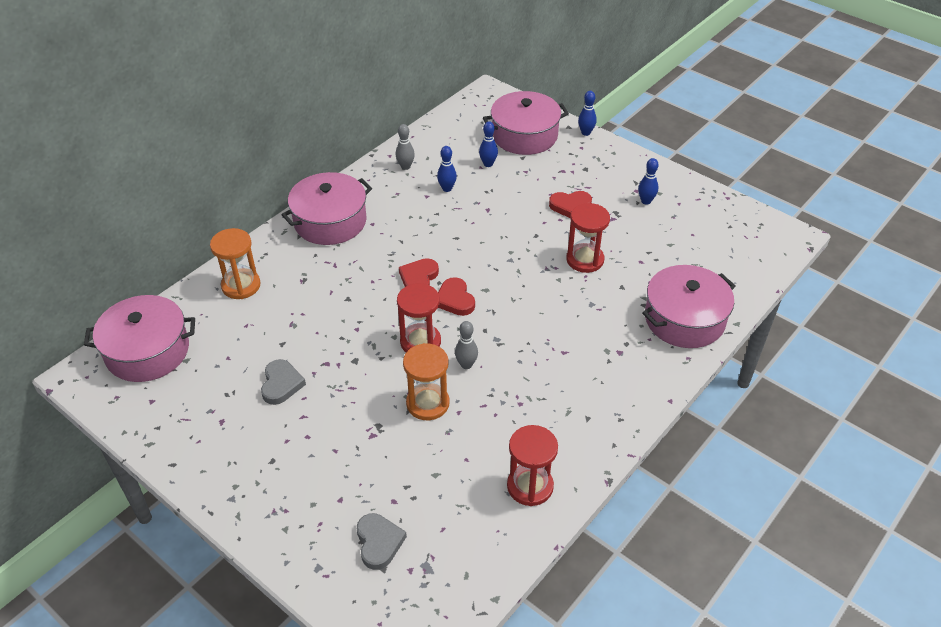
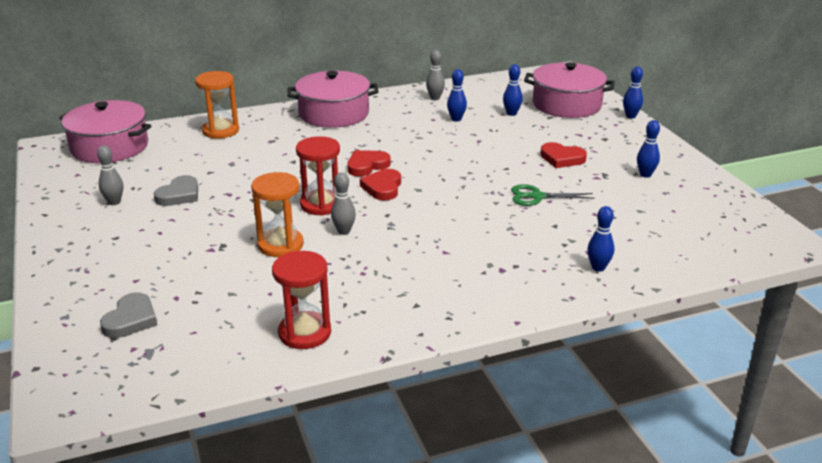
camera: 30 degrees right, 15 degrees down
red hourglass [566,203,610,273] -> green scissors [511,184,595,206]
pink pot [642,265,736,348] -> blue bowling pin [587,206,614,272]
none -> grey bowling pin [97,145,123,205]

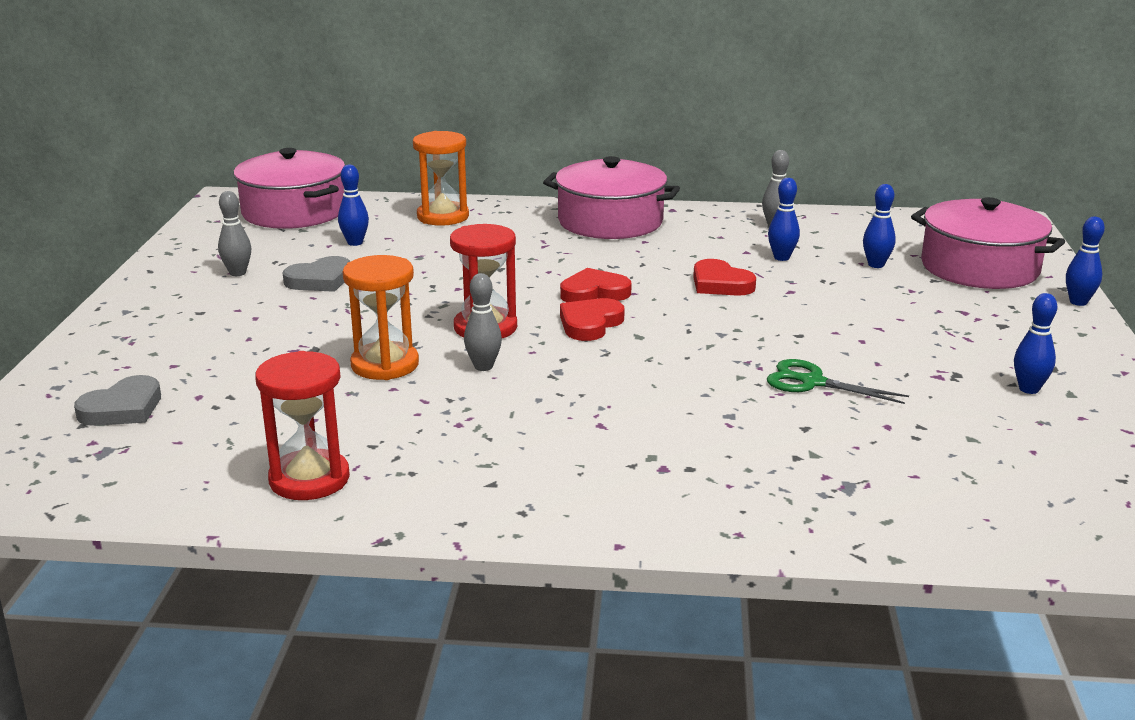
camera: 25 degrees right, 5 degrees down
red heart [540,142,587,168] -> red heart moved to [693,259,756,296]
blue bowling pin [587,206,614,272] -> blue bowling pin moved to [338,165,369,246]

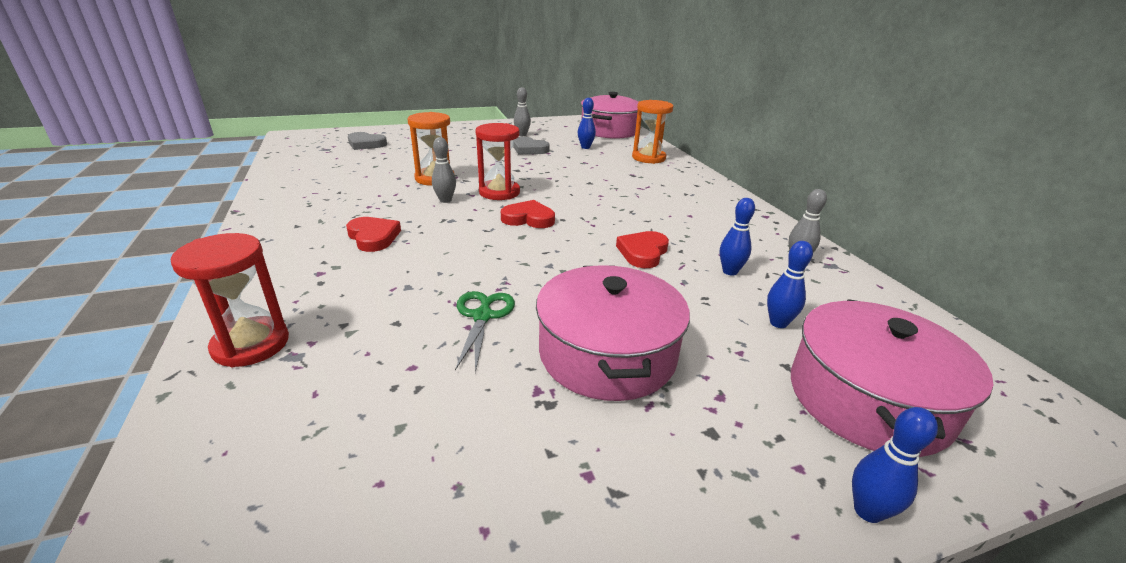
camera: 65 degrees right, 5 degrees up
red hourglass [255,351,350,500] -> red hourglass moved to [171,233,289,367]
pink pot [543,156,680,239] -> pink pot moved to [536,265,690,401]
red heart [560,268,632,302] -> red heart moved to [346,217,401,252]
blue bowling pin [1014,293,1057,394] -> none

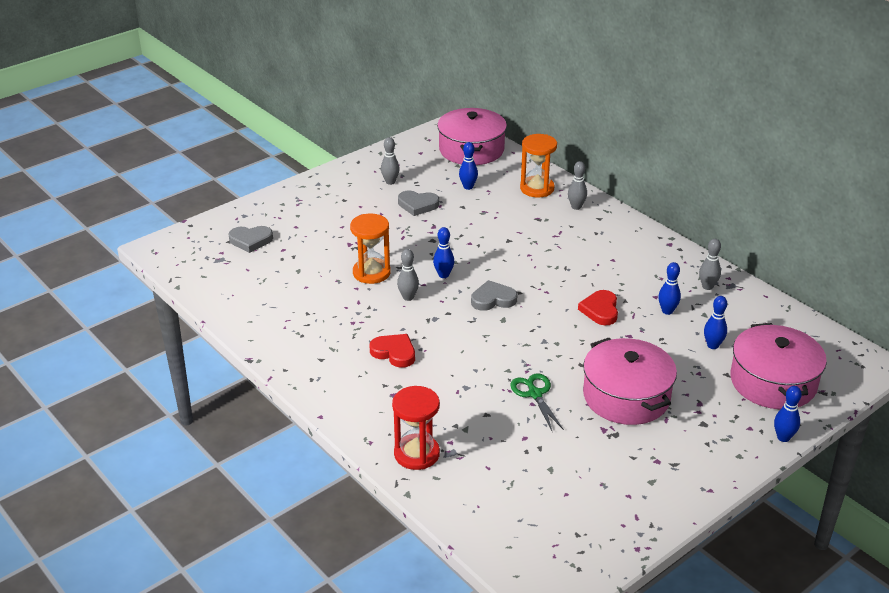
camera: 20 degrees left, 5 degrees up
red hourglass [475,123,520,200] -> blue bowling pin [433,227,454,278]
red heart [501,200,555,228] -> grey heart [471,280,517,311]
none -> grey bowling pin [568,161,587,210]

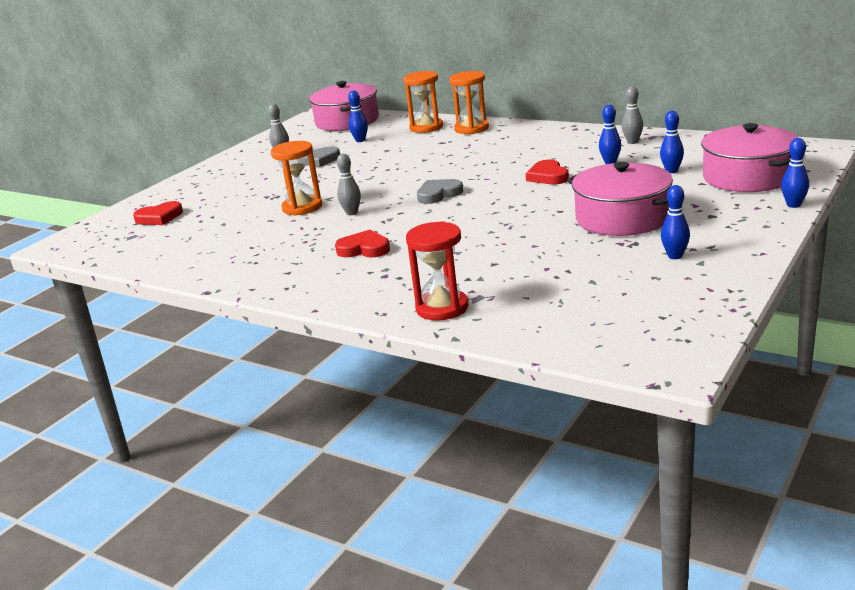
camera: 15 degrees left, 10 degrees down
grey heart [229,226,273,253] -> red heart [133,201,183,225]
blue bowling pin [433,227,454,278] -> blue bowling pin moved to [661,185,690,259]
green scissors [510,373,564,431] -> none
grey bowling pin [568,161,587,210] -> orange hourglass [449,71,489,134]

